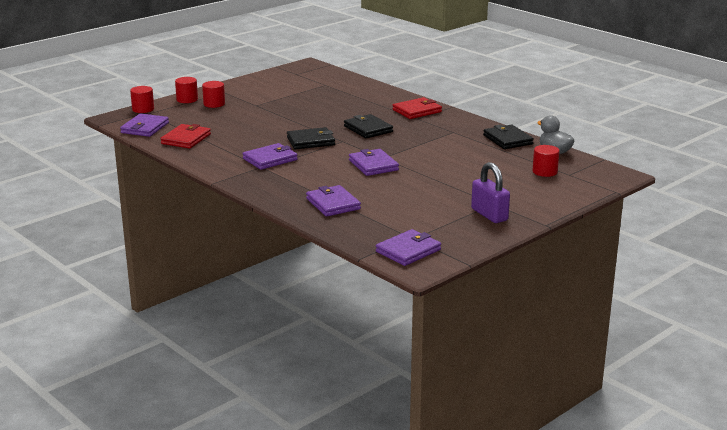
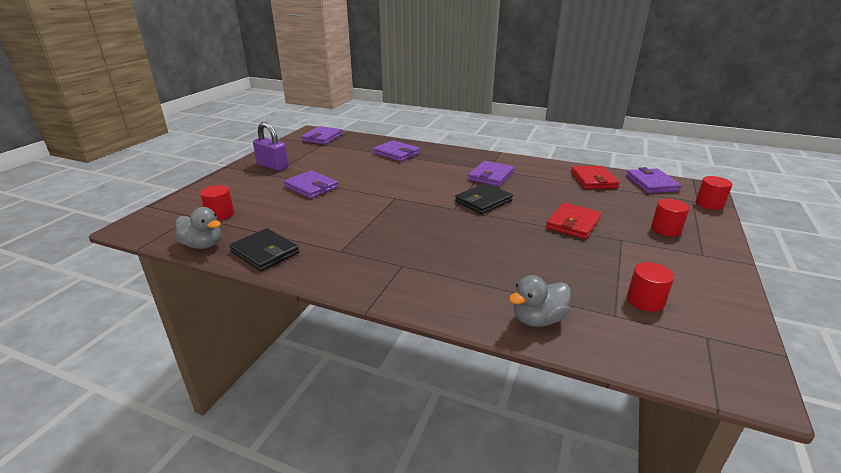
camera: 155 degrees right, 5 degrees up
red cylinder [175,77,198,103] -> red cylinder moved to [627,262,674,312]
black wallet [344,114,393,138] -> none
purple wallet [349,149,399,176] -> purple wallet moved to [284,171,338,199]
red wallet [392,97,442,119] -> red wallet moved to [546,203,601,239]
none -> grey duck [509,275,571,327]

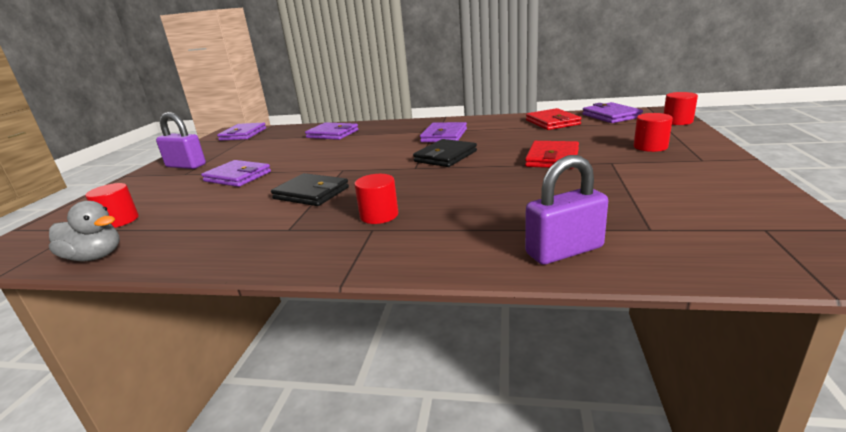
camera: 10 degrees left, 5 degrees down
black wallet [229,228,299,272] -> black wallet moved to [271,173,349,206]
grey duck [509,275,571,327] -> purple padlock [525,155,608,265]
red cylinder [627,262,674,312] -> red cylinder moved to [354,174,398,224]

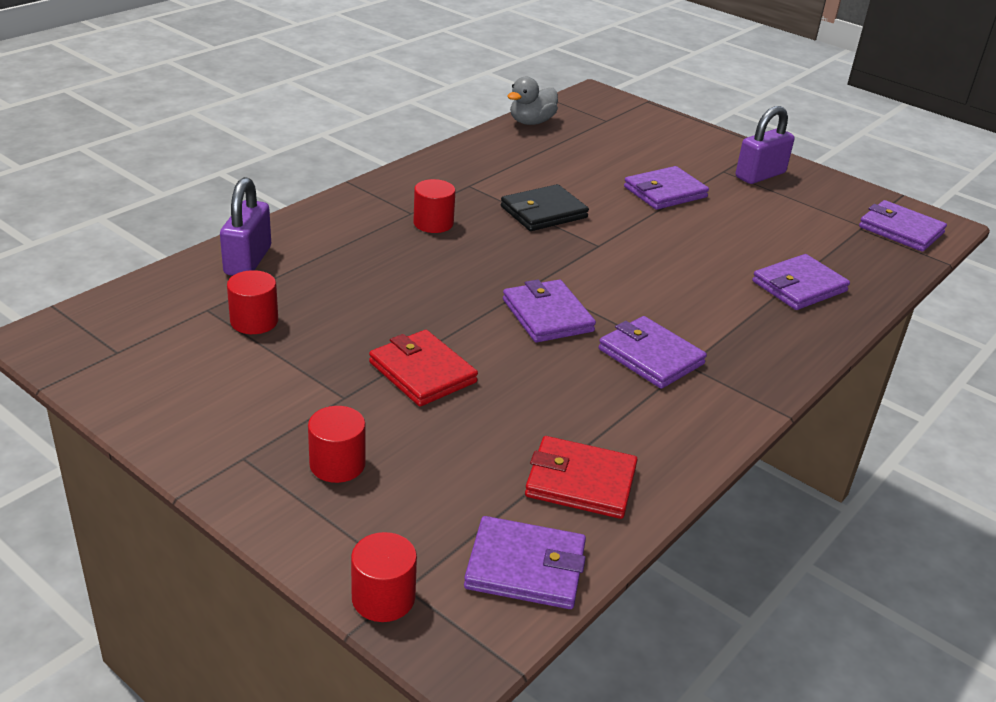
camera: 115 degrees right, 10 degrees up
red cylinder [85,183,139,228] -> red cylinder moved to [227,270,278,334]
black wallet [413,139,477,167] -> purple wallet [503,280,596,343]

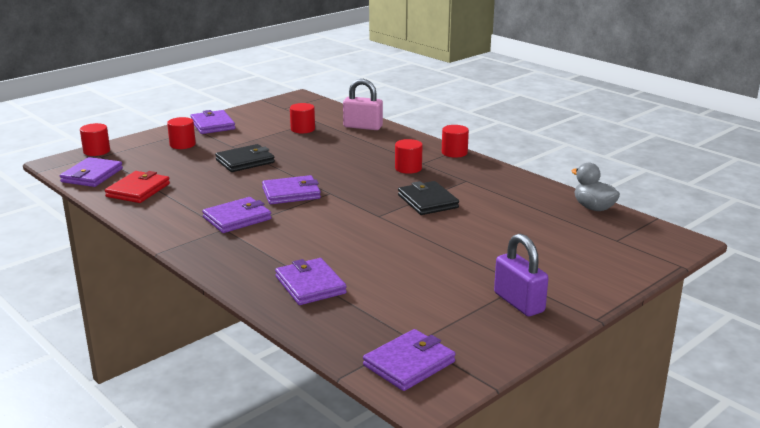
camera: 100 degrees right, 10 degrees down
purple padlock [220,177,271,276] -> pink padlock [343,79,383,130]
red wallet [369,330,478,407] -> black wallet [215,144,275,172]
purple wallet [624,166,709,210] -> purple wallet moved to [190,110,235,134]
none -> red cylinder [442,125,469,158]

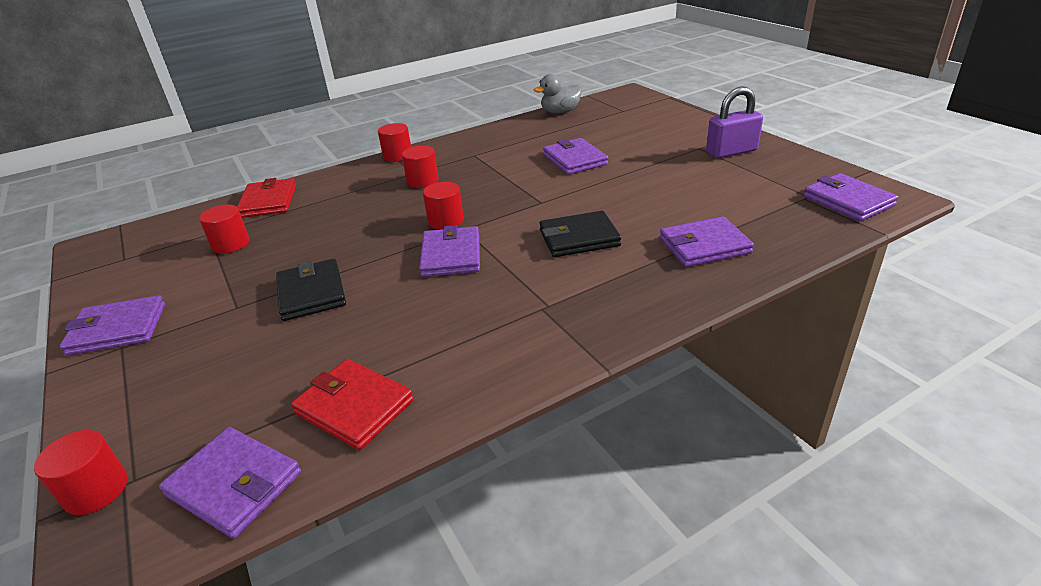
camera: 75 degrees left, 10 degrees up
red cylinder [167,117,196,149] -> red cylinder moved to [423,182,464,230]
purple wallet [202,197,272,233] -> purple wallet moved to [543,138,608,175]
pink padlock [343,79,383,130] -> red wallet [237,178,296,218]
black wallet [398,181,459,215] -> black wallet moved to [539,211,621,257]

